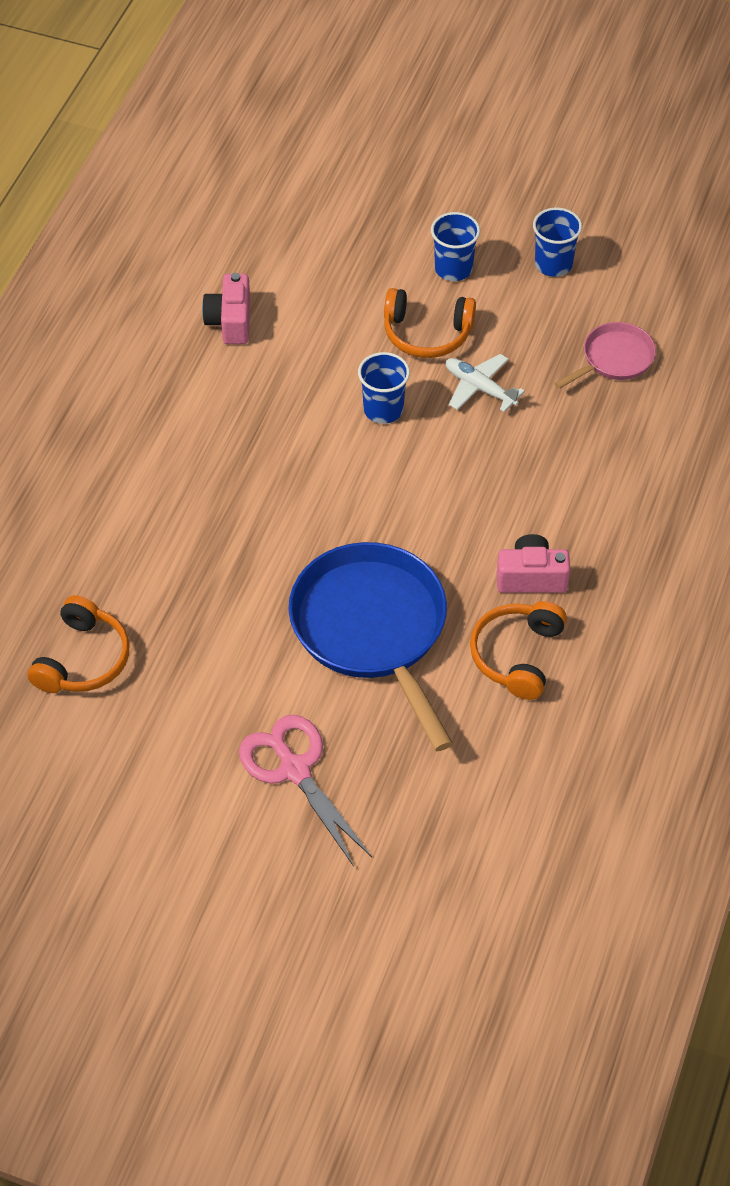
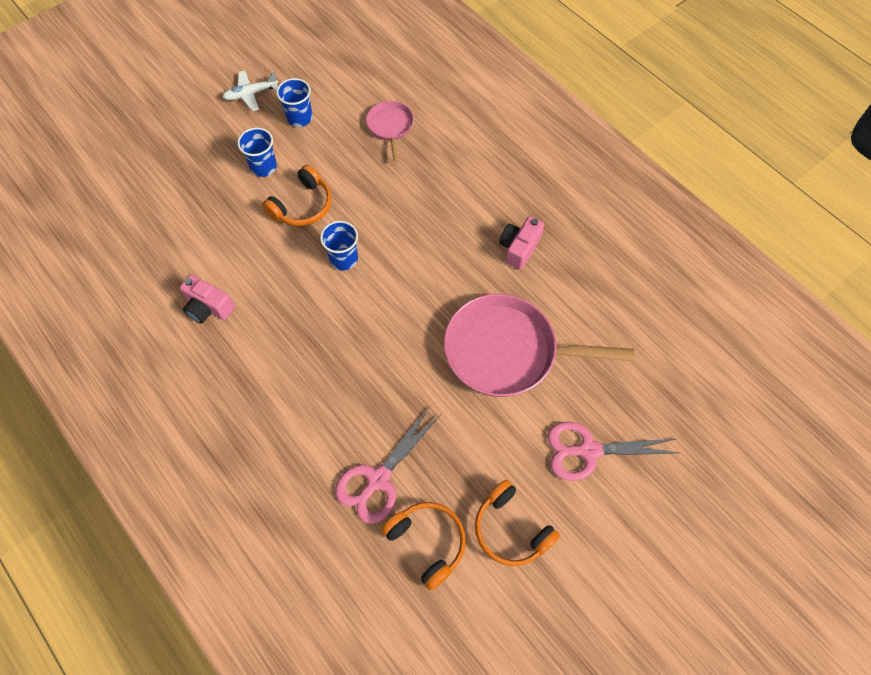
camera: 60 degrees left, 10 degrees up
blue pan [289,542,453,751] -> pink pan [444,294,635,397]
white plane [446,354,525,412] -> white plane moved to [222,70,278,111]
orange headphones [470,601,567,700] -> orange headphones moved to [475,480,560,566]
none -> pink scissors [335,407,440,524]

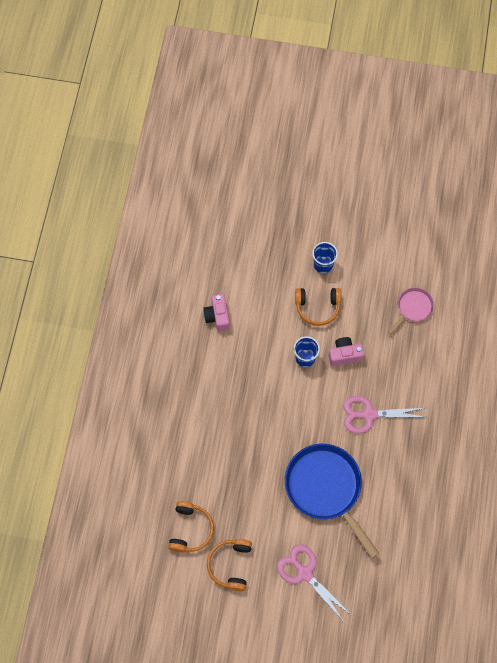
camera: 50 degrees right, 5 degrees up
white plane [222,70,278,111] -> none
blue cup [276,78,313,127] -> none
pink scissors [335,407,440,524] -> pink scissors moved to [343,396,426,433]
pink pan [444,294,635,397] -> blue pan [285,444,379,558]
pink camera [499,216,544,270] -> pink camera moved to [328,337,364,366]

